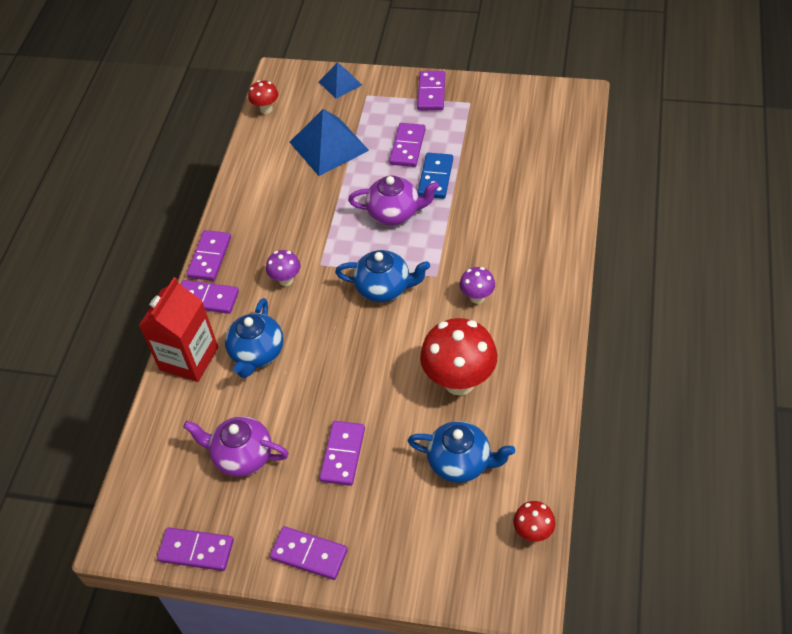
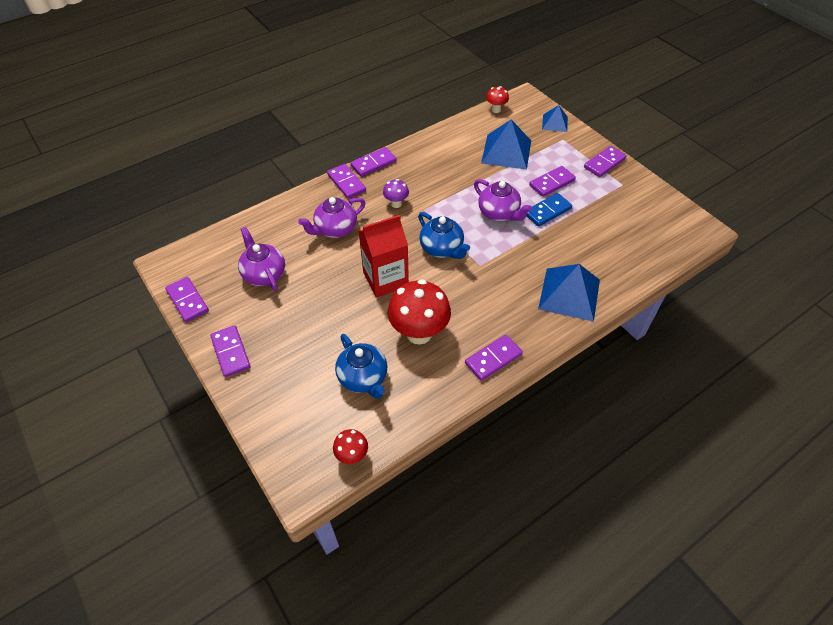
camera: 40 degrees right, 0 degrees up
red carton [139,277,218,382] -> red carton moved to [358,215,409,298]
blue teapot [225,298,284,378] -> purple teapot [298,197,366,238]
purple domino [319,421,365,486] -> purple domino moved to [465,335,523,381]
purple mushroom [460,267,495,304] -> none
none -> blue pyramid [538,264,600,322]

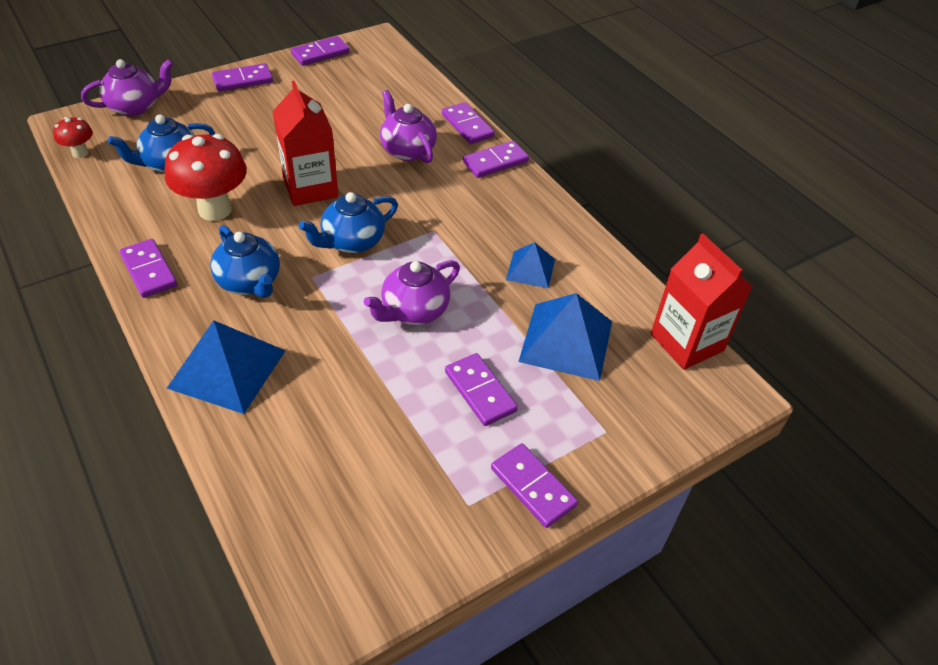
camera: 90 degrees right, 5 degrees down
purple teapot [238,227,285,291] -> purple teapot moved to [81,59,174,117]
purple domino [351,147,397,177] -> purple domino moved to [442,102,495,144]
purple mushroom [383,179,409,208] -> none
red mushroom [486,86,509,113] -> red carton [651,234,752,370]
blue domino [527,193,572,227] -> none
blue pyramid [542,105,568,132] -> blue pyramid moved to [506,242,555,288]
none -> blue teapot [210,225,280,298]

